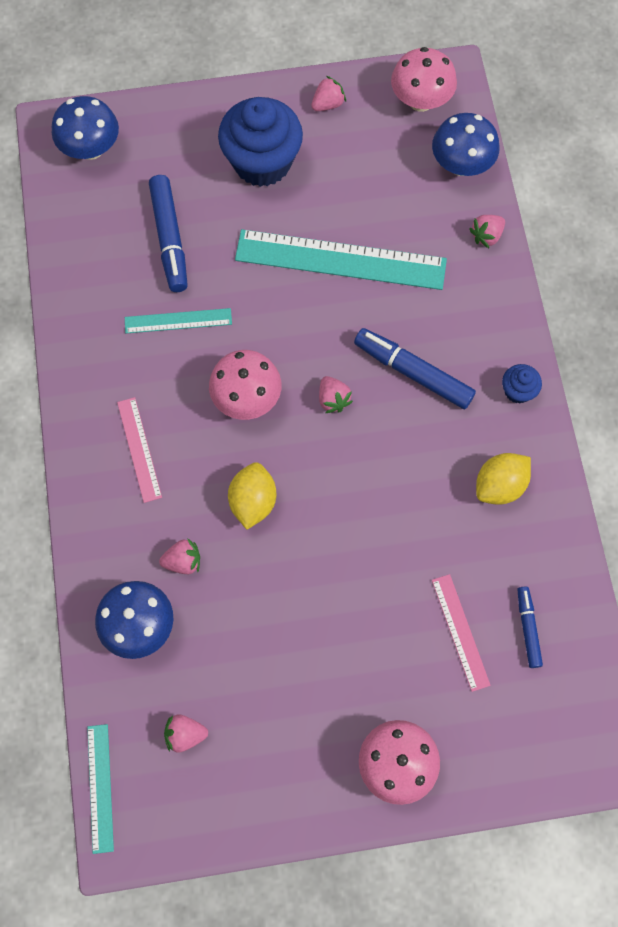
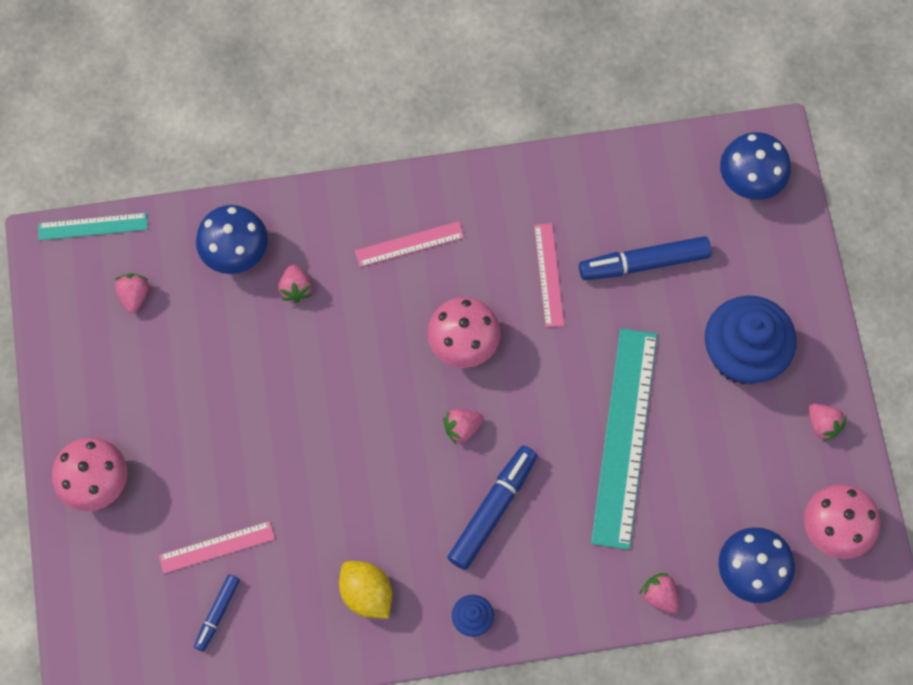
camera: 90 degrees right, 0 degrees up
turquoise ruler [125,308,232,333] -> pink ruler [534,223,564,327]
yellow lemon [228,462,277,530] -> none
blue marker [517,586,543,668] -> blue marker turned 120 degrees clockwise [194,574,240,652]

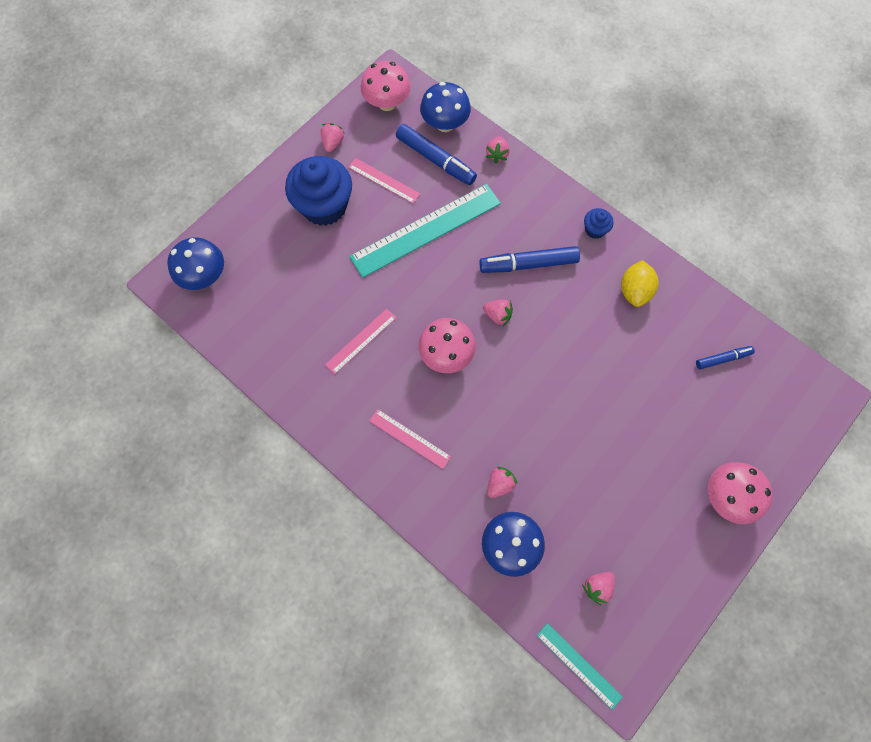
camera: 130 degrees left, 0 degrees up
pink ruler [159,521,275,574] -> pink ruler moved to [348,158,420,204]
blue marker [579,236,711,280] -> blue marker moved to [396,124,477,185]

